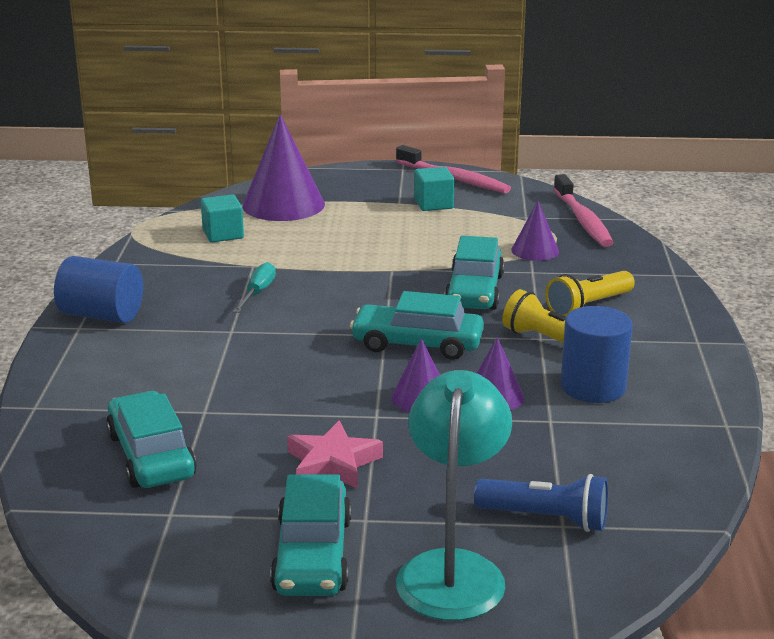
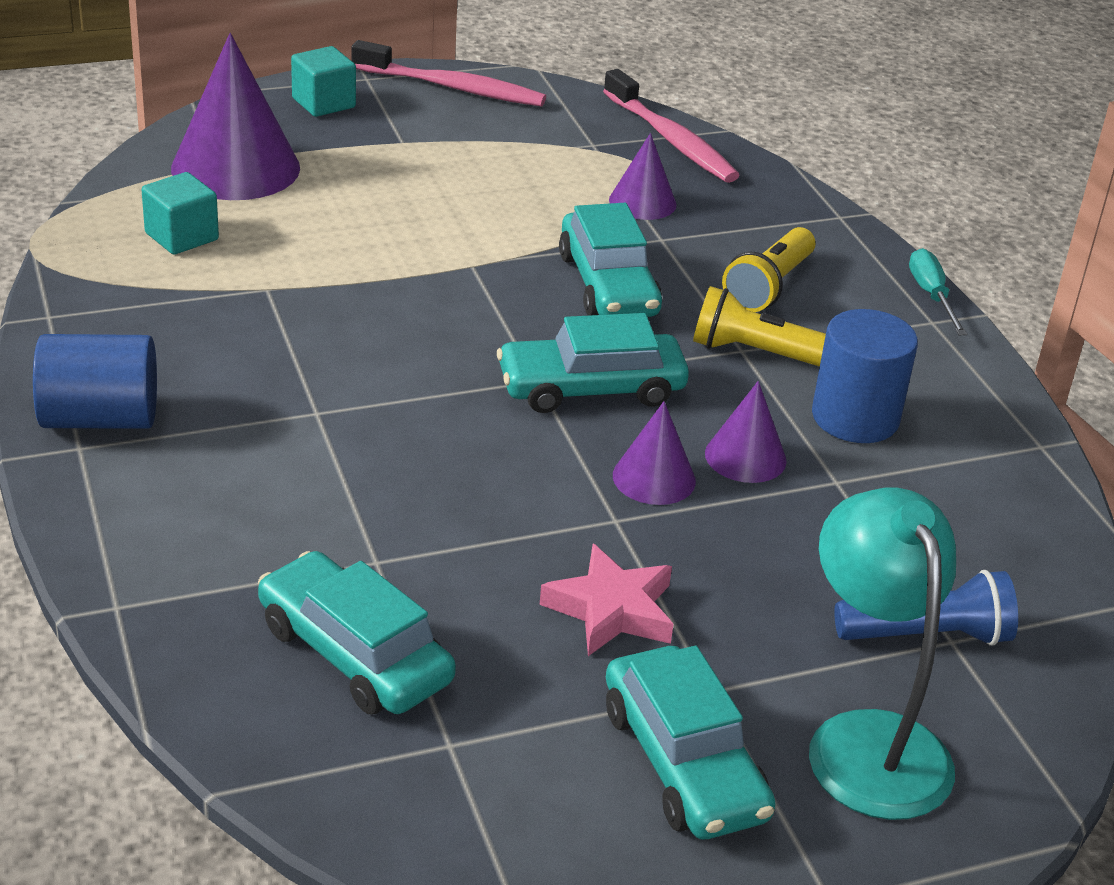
camera: 25 degrees left, 10 degrees up
turquoise screwdriver [233,262,276,313] -> turquoise screwdriver moved to [909,248,967,335]
turquoise cube [414,167,454,211] -> turquoise cube moved to [291,46,356,117]

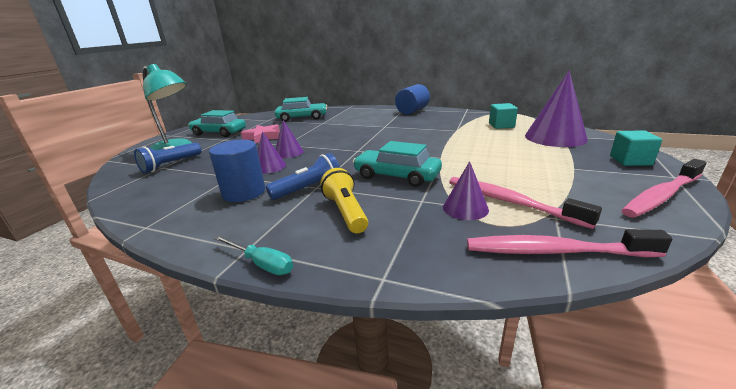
camera: 135 degrees right, 10 degrees down
turquoise car [497,313,689,413] -> none
yellow flashlight [693,286,826,367] -> blue flashlight [266,153,340,200]
none -> pink toothbrush [449,177,602,229]

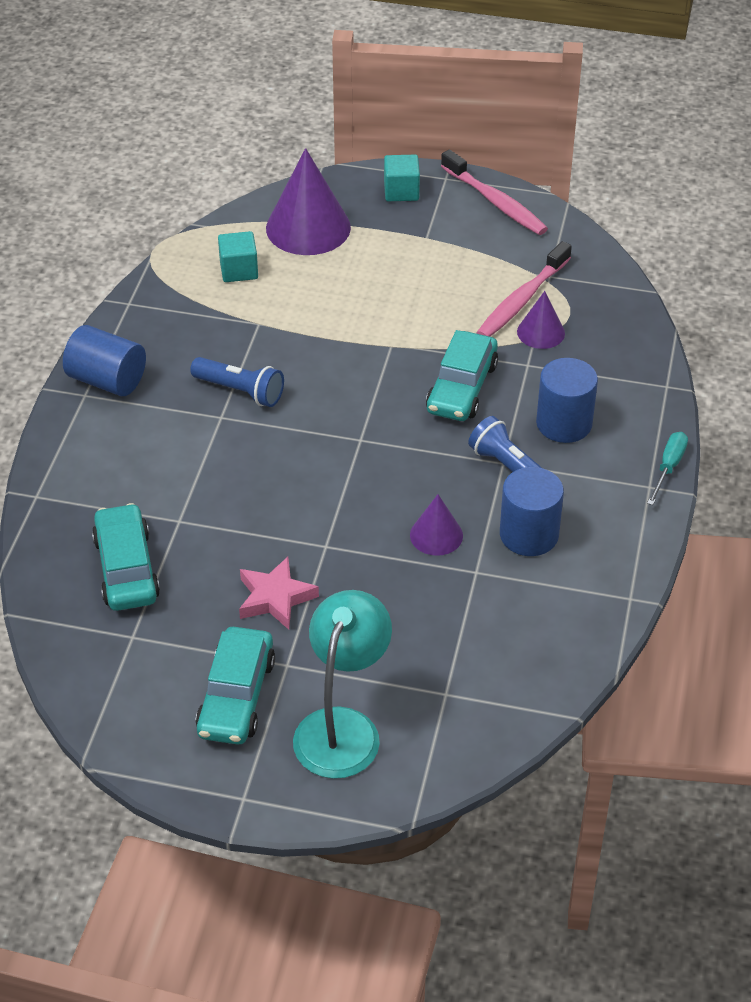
camera: 100 degrees left, 20 degrees up
blue flashlight [134,143,201,173] -> blue flashlight moved to [190,357,284,407]
purple cone [276,120,304,158] -> none
yellow flashlight [320,168,368,233] -> blue cylinder [536,358,598,443]
pink toothbrush [467,229,672,257] -> none

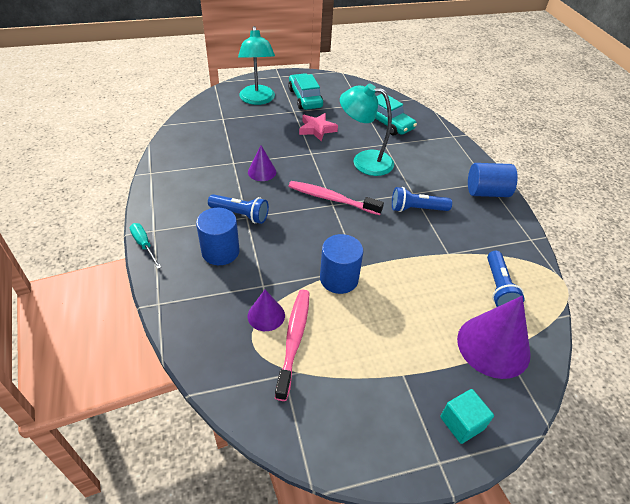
camera: 150 degrees right, 0 degrees up
turquoise cube [218,231,258,282] -> blue flashlight [487,251,524,307]
turquoise car [426,330,498,421] -> none
pink toothbrush [441,150,548,235] -> pink toothbrush moved to [288,181,384,215]
blue cylinder [500,467,564,556] -> blue cylinder moved to [320,234,363,294]
turquoise screwdriver [647,432,688,505] -> turquoise screwdriver turned 150 degrees clockwise [130,223,161,269]
none -> turquoise lamp [340,84,394,176]

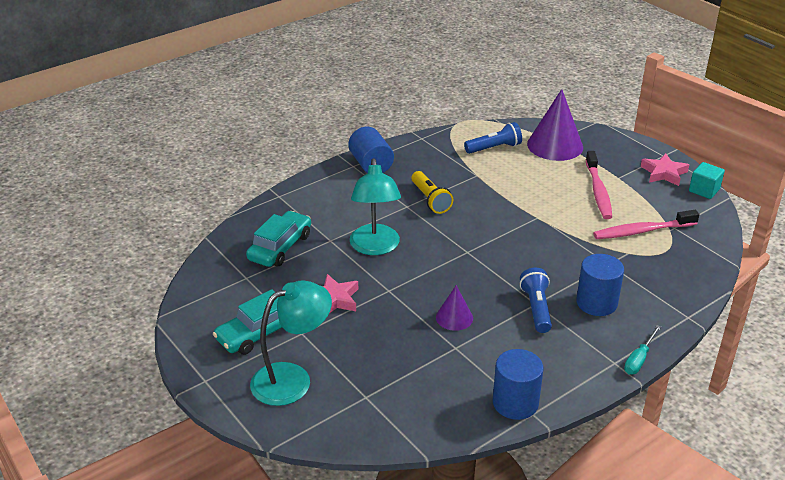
camera: 110 degrees left, 10 degrees down
purple cone [247,290,285,331] -> none
pink toothbrush [288,181,384,215] -> pink toothbrush moved to [586,151,612,219]
blue cylinder [320,234,363,294] -> blue cylinder moved to [493,349,544,420]
blue flashlight [392,187,452,212] -> yellow flashlight [411,171,453,214]
turquoise cube [440,389,494,444] -> turquoise cube moved to [689,162,725,199]
none -> pink star [641,153,689,186]

